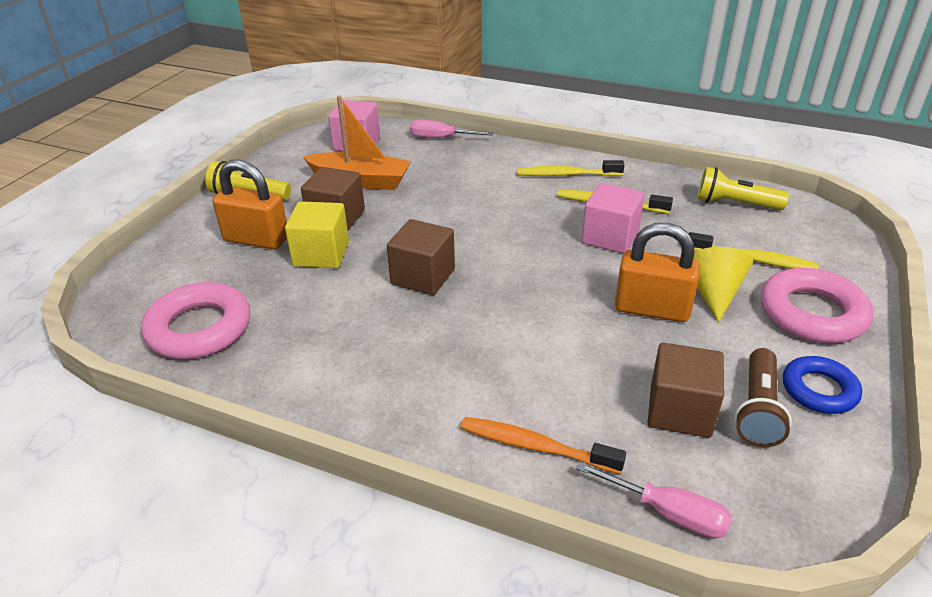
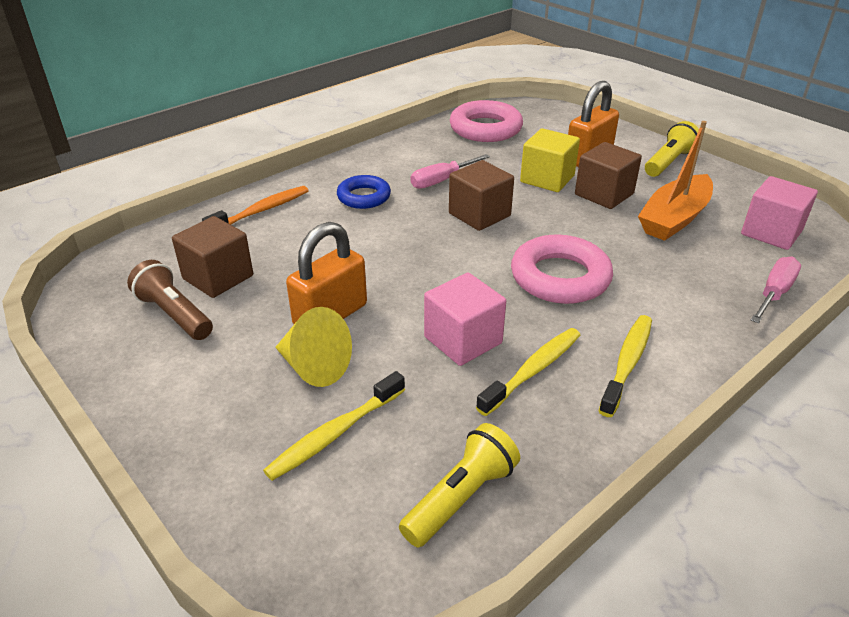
camera: 115 degrees right, 0 degrees up
pink screwdriver [576,461,732,538] -> pink screwdriver moved to [411,154,490,189]
pink ring [761,268,873,343] -> pink ring moved to [511,234,613,304]
blue ring [783,356,862,414] -> blue ring moved to [337,175,391,209]

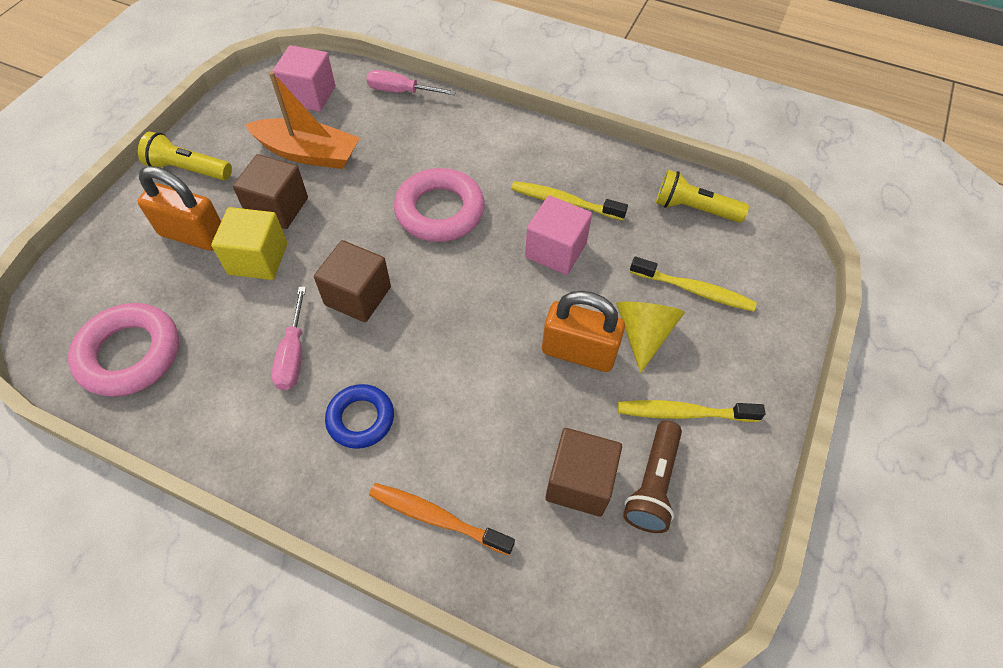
camera: 115 degrees left, 20 degrees up
pink screwdriver [411,154,490,189] -> pink screwdriver turned 60 degrees clockwise [271,287,306,390]
yellow toothbrush [599,315,652,417] -> yellow toothbrush moved to [618,400,765,422]

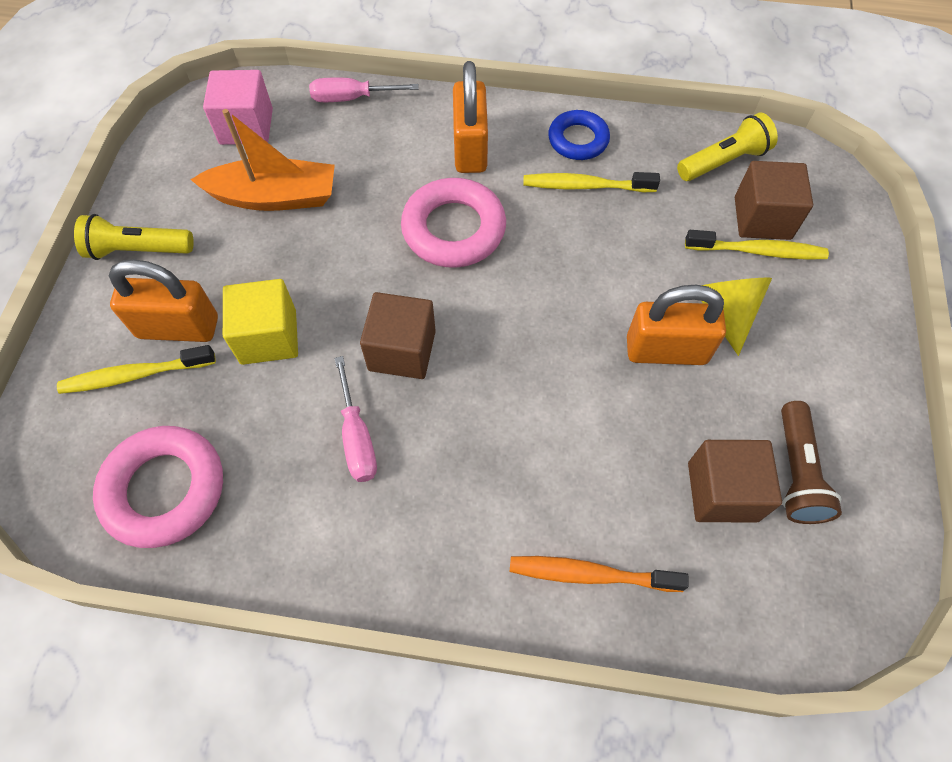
camera: 15 degrees left, 5 degrees up
brown cube [233,154,308,229] -> brown cube moved to [735,161,813,240]
blue ring [325,384,394,449] -> blue ring moved to [548,110,610,160]
pink cube [525,195,592,275] -> none
yellow toothbrush [618,400,765,422] -> yellow toothbrush moved to [57,345,216,394]
yellow flashlight [656,170,749,223] -> yellow flashlight turned 150 degrees clockwise [677,112,778,181]
none -> orange padlock [453,61,488,173]

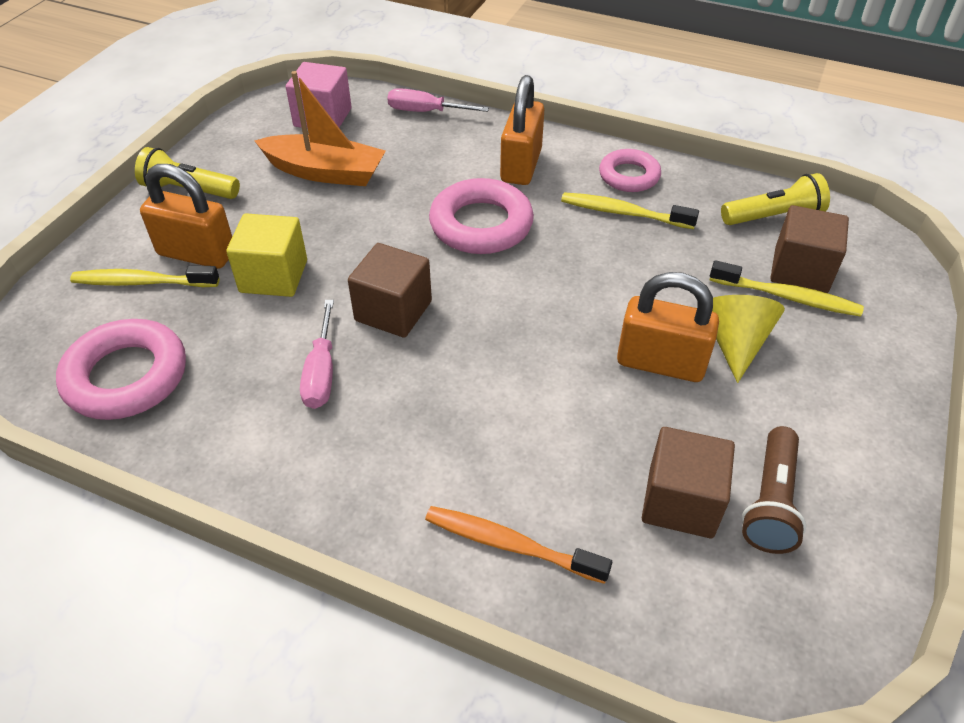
camera: 15 degrees right, 15 degrees down
blue ring [548,110,610,160] -> pink ring [599,149,661,192]

